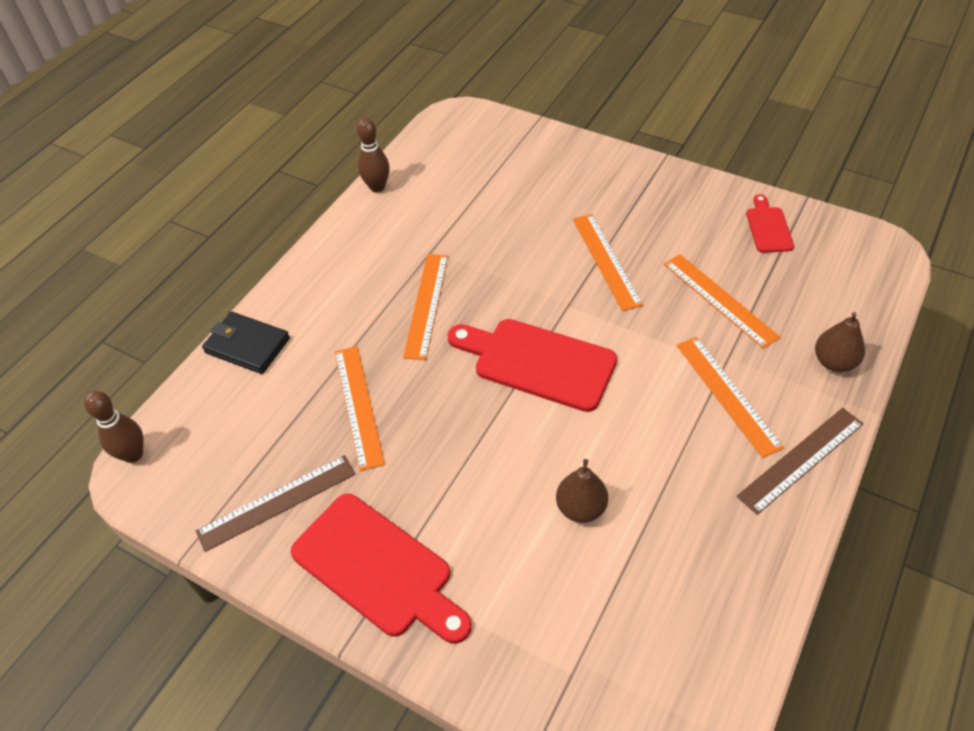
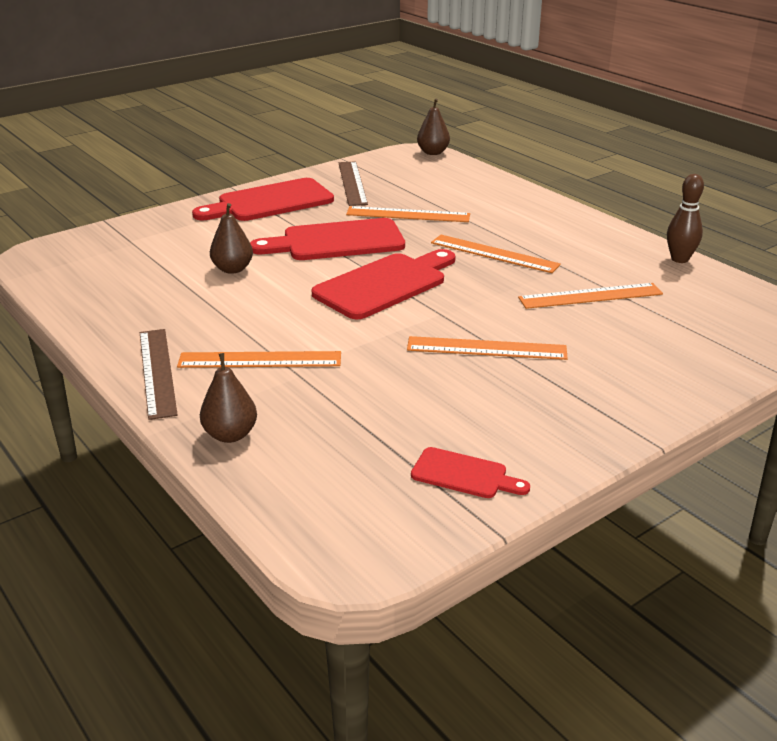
camera: 110 degrees right, 20 degrees down
brown bowling pin [84,391,144,463] -> brown pear [417,98,450,155]
black wallet [202,312,290,374] -> none
orange ruler [664,254,780,349] -> orange ruler moved to [518,283,663,309]
none -> red cutting board [250,218,405,260]

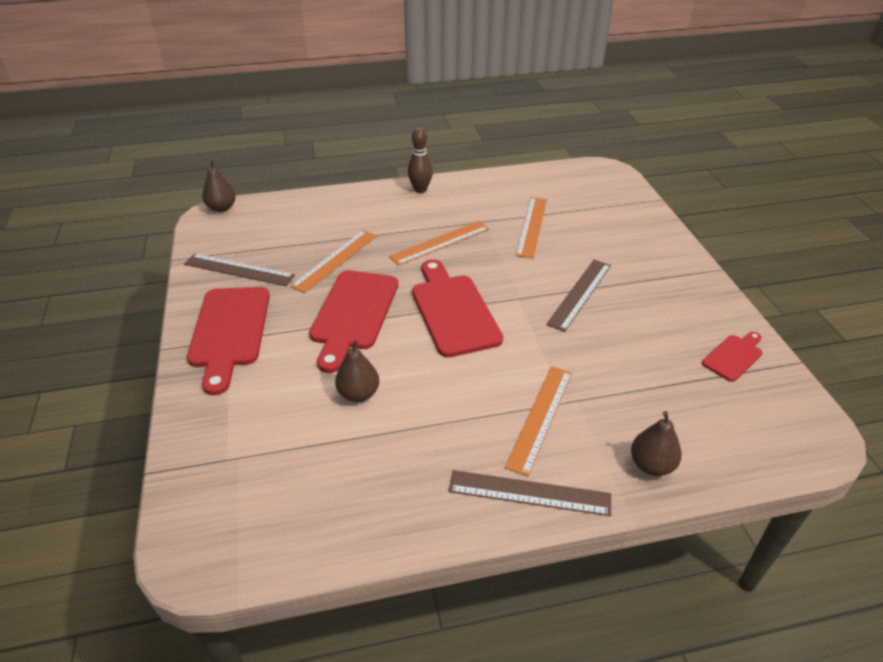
camera: 65 degrees left, 10 degrees up
orange ruler [407,336,568,360] -> brown ruler [546,260,611,332]
brown bowling pin [667,174,704,263] -> brown bowling pin moved to [408,128,433,193]

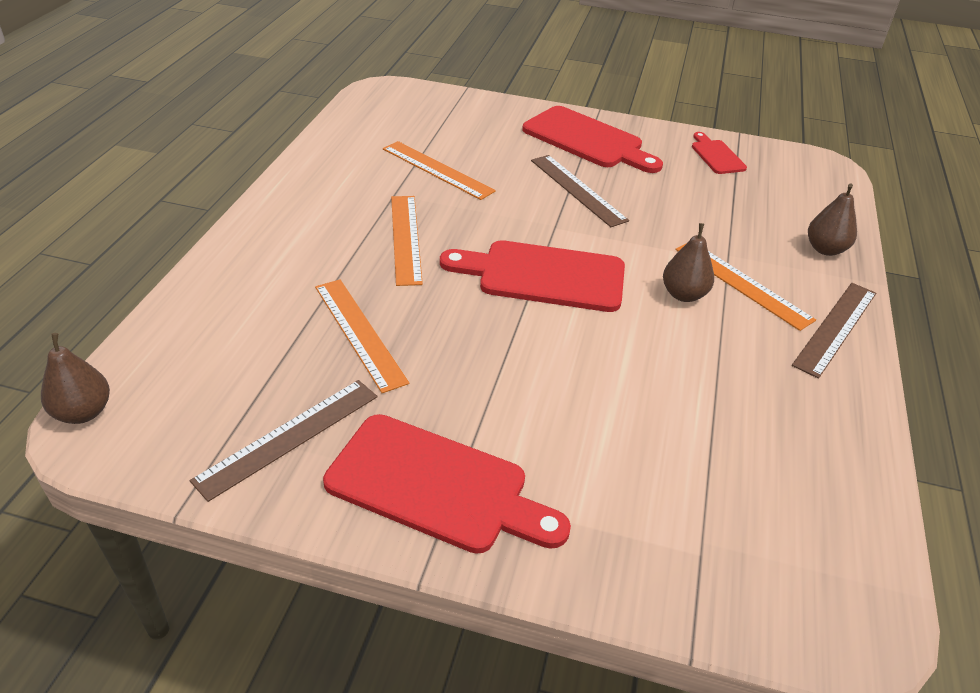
camera: 65 degrees left, 0 degrees up
red cutting board [309,270,398,373] -> red cutting board moved to [522,106,663,173]
brown pear [335,340,379,402] -> brown pear moved to [663,223,714,302]
brown bowling pin [408,128,433,193] -> none

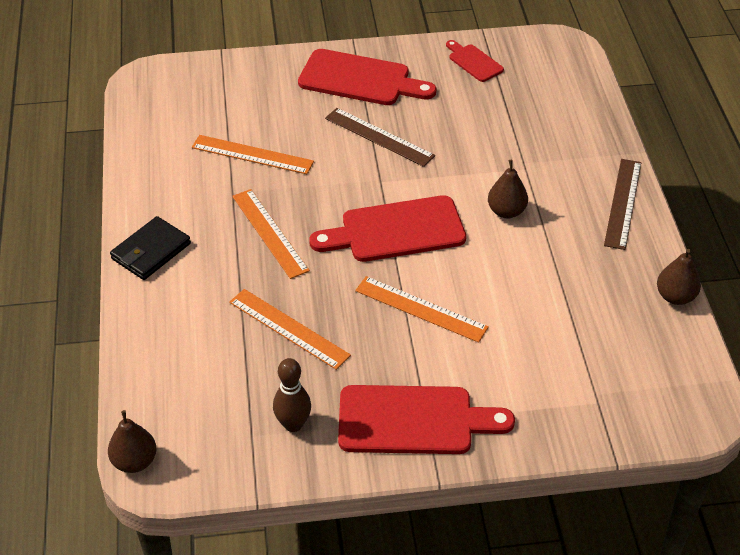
camera: 20 degrees left, 5 degrees up
brown ruler [190,380,377,502] -> brown bowling pin [273,358,311,432]
orange ruler [675,243,816,331] -> orange ruler moved to [355,276,489,343]
brown pear [808,184,857,256] -> brown pear moved to [657,249,701,305]
none -> black wallet [110,216,191,280]

